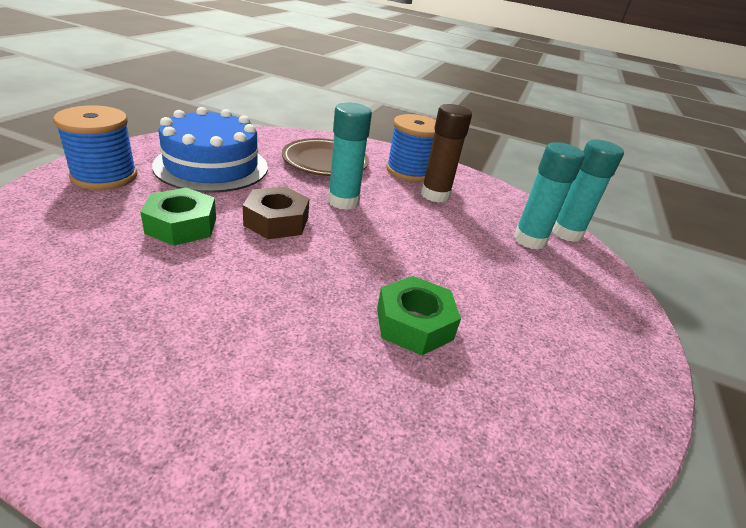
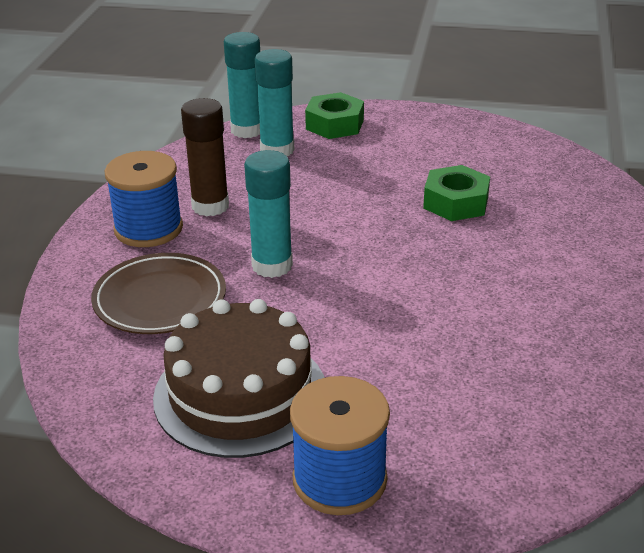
camera: 95 degrees left, 0 degrees up
green nut [140,187,216,246] -> green nut moved to [305,92,364,139]
blue cake [152,107,268,193] -> brown cake [153,299,325,458]
brown nut [243,187,309,239] -> none

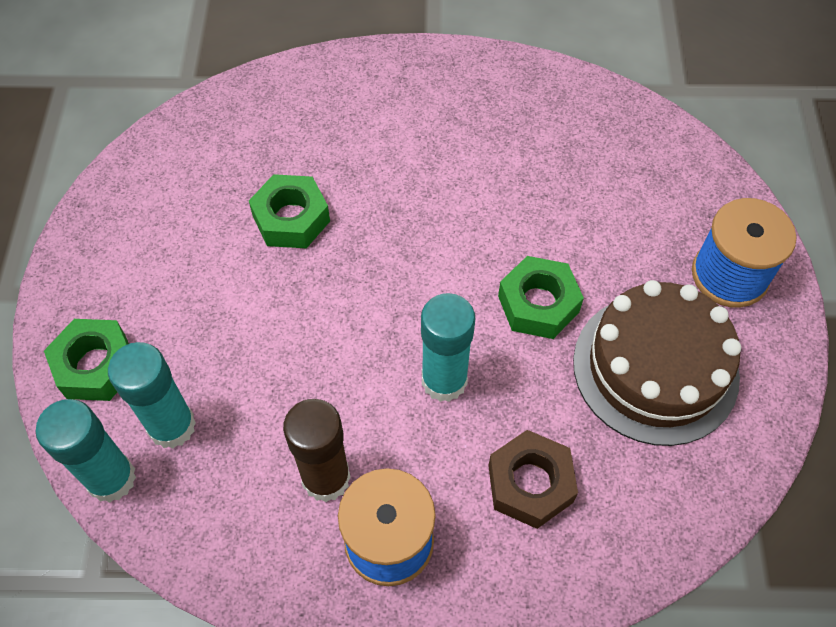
camera: 100 degrees left, 25 degrees up
brown plate [91,253,226,334] -> brown nut [488,430,578,529]
none -> green nut [498,256,584,339]

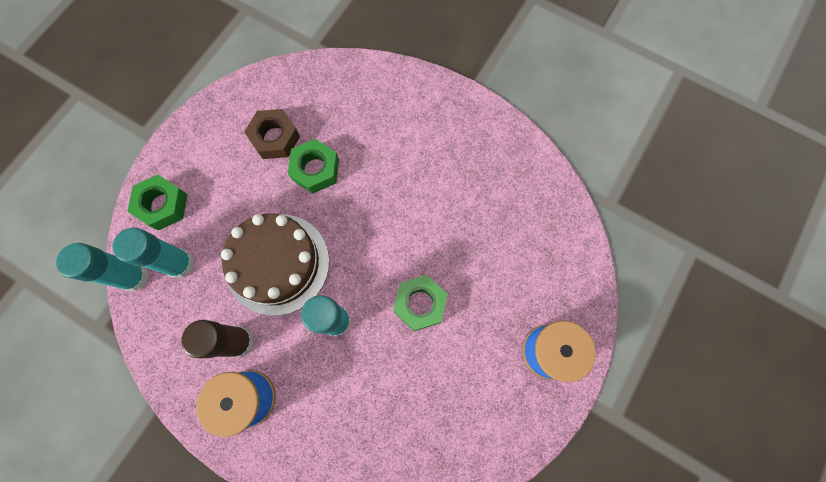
camera: 30 degrees right, 15 degrees up
brown nut [488,430,578,529] -> brown nut moved to [244,109,300,159]
brown cake [573,280,741,446] -> brown cake moved to [221,213,329,316]

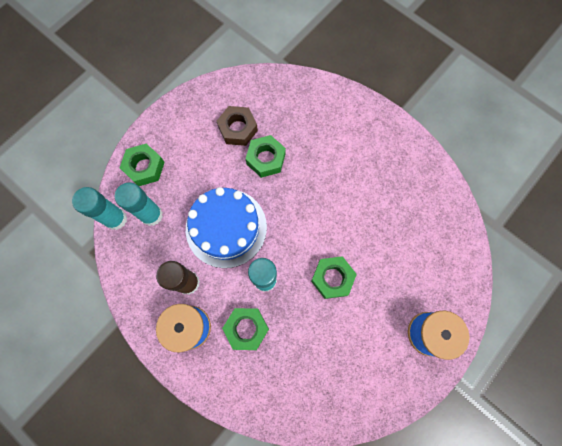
camera: 10 degrees right, 0 degrees up
brown cake [221,213,329,316] -> blue cake [186,187,267,268]
none -> green nut [222,308,269,350]

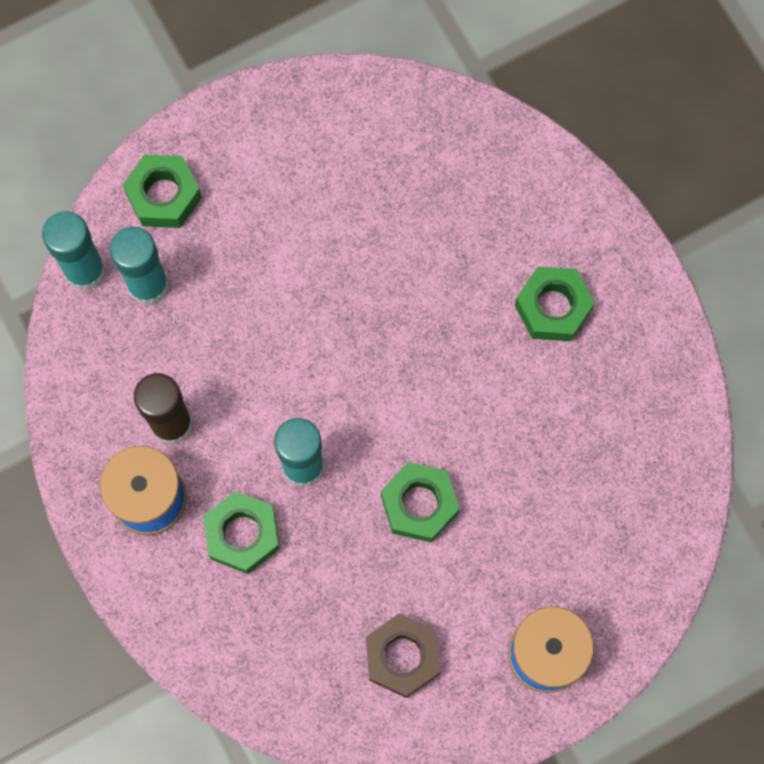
camera: 20 degrees right, 0 degrees up
blue cake [186,187,267,268] -> none
brown nut [217,106,258,146] -> brown nut moved to [366,613,440,698]
green nut [246,135,286,178] -> green nut moved to [515,266,595,341]

